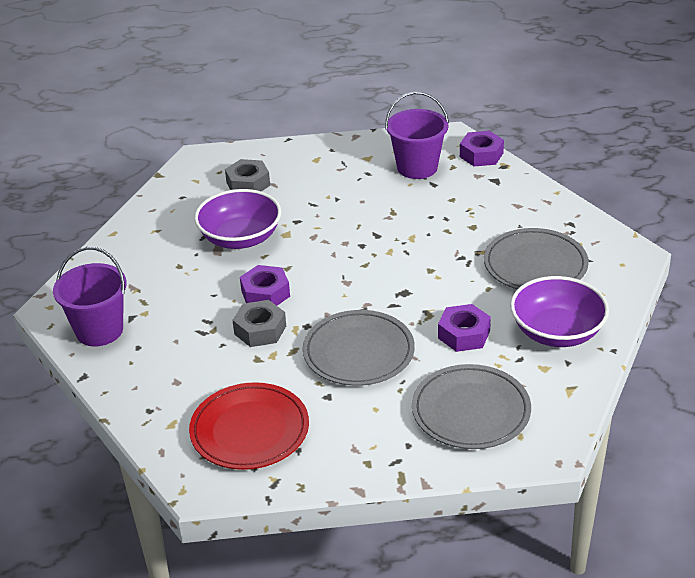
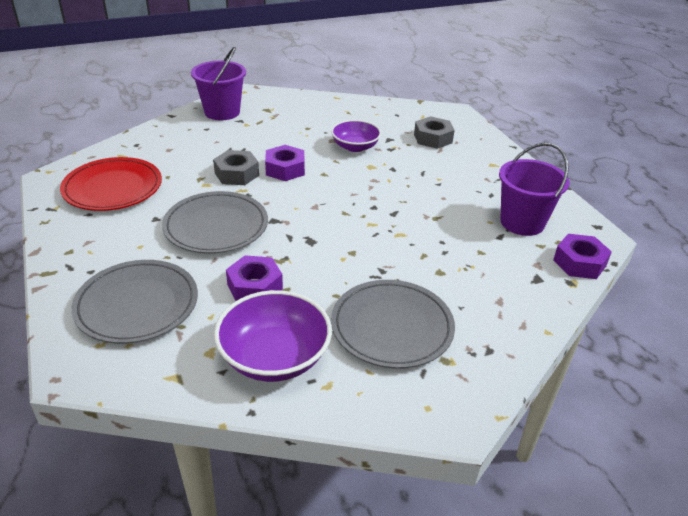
camera: 70 degrees right, 0 degrees up
purple bowl [194,189,281,249] -> purple bowl [331,120,381,152], size x0.67

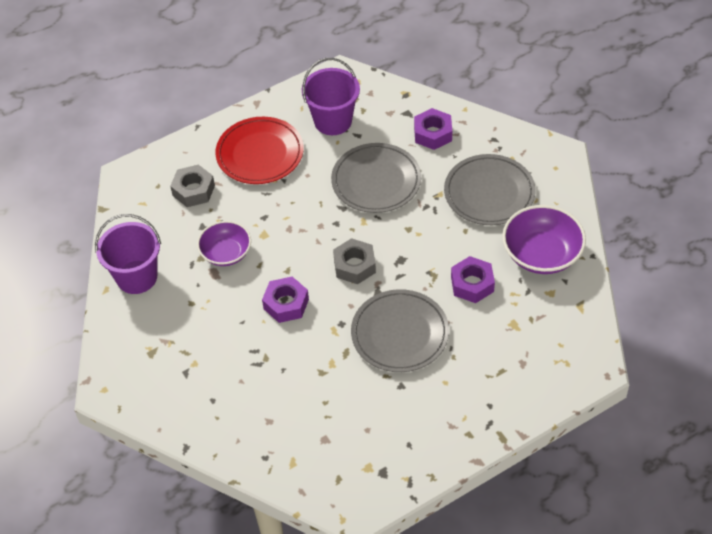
camera: 95 degrees left, 15 degrees up
red plate [60,157,162,211] -> red plate moved to [215,117,304,184]
grey plate [71,260,198,344] -> grey plate moved to [331,143,421,213]
purple bucket [191,47,246,120] -> purple bucket moved to [95,214,161,294]
grey nut [213,150,259,185] -> grey nut moved to [333,238,376,284]
purple nut [553,234,612,279] -> purple nut moved to [414,108,452,150]

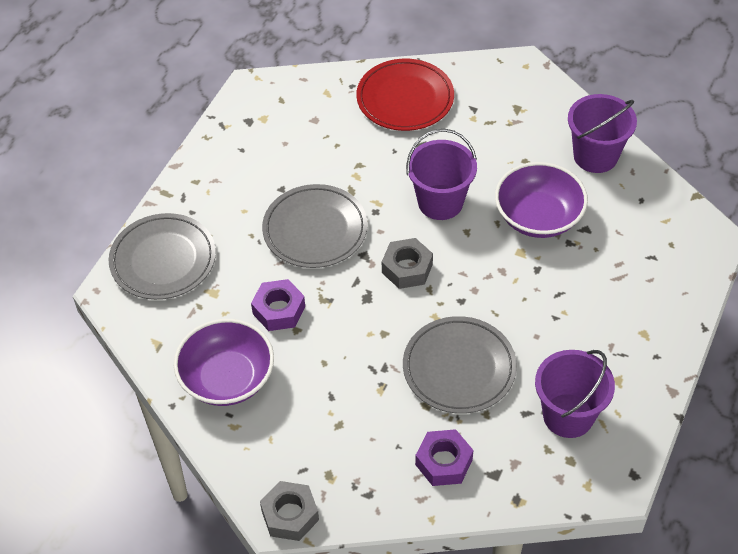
camera: 145 degrees right, 0 degrees up
grey nut [170,165,215,207] -> grey nut moved to [260,481,319,541]
purple bowl [197,221,251,266] -> purple bowl [495,162,588,238], size x1.50
red plate [215,117,304,184] -> red plate moved to [356,59,454,131]
purple nut [262,277,309,323] -> purple bucket [406,129,477,220]
grey plate [444,154,536,225] -> grey plate moved to [109,213,216,300]

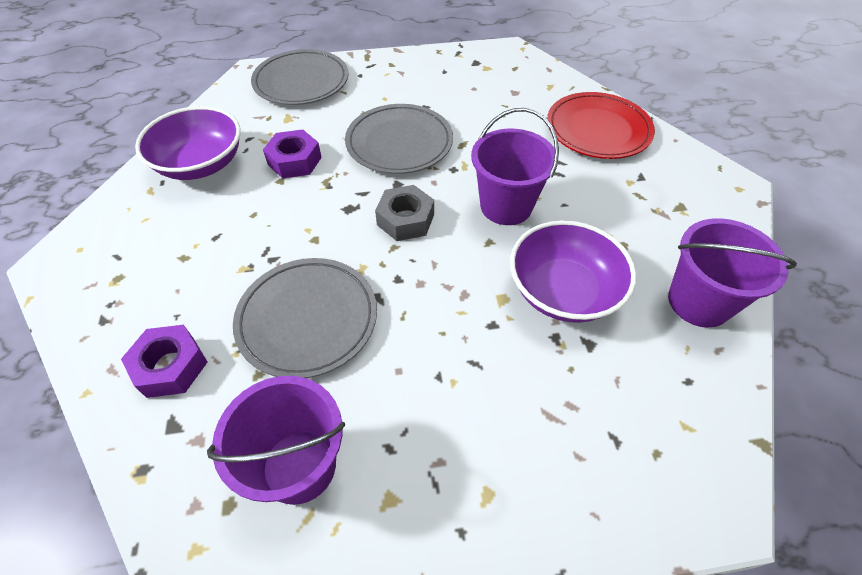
camera: 55 degrees right, 0 degrees up
grey nut [260,481,319,541] -> none

